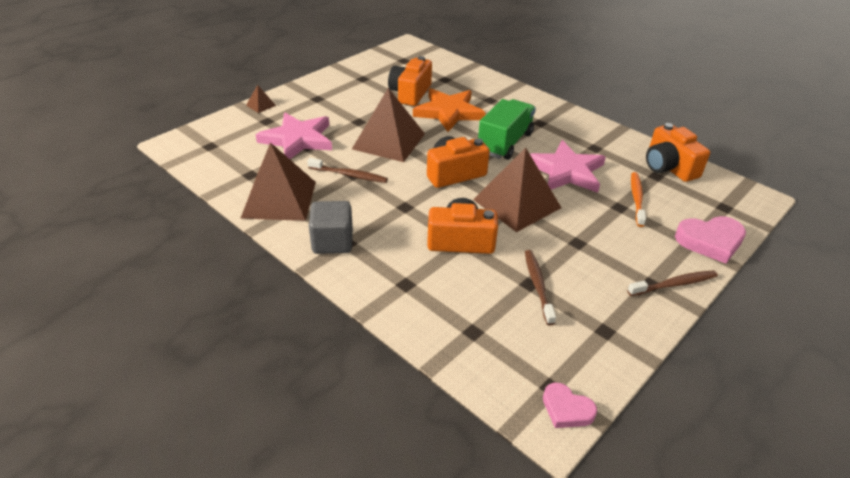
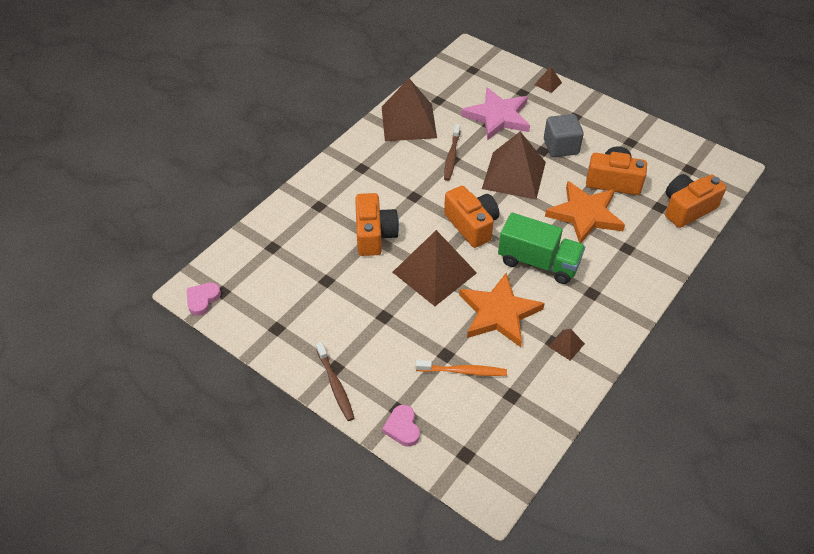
camera: 85 degrees right, 10 degrees up
grey cube [309,201,353,254] -> grey cube moved to [544,114,584,157]
brown toothbrush [525,250,556,325] -> none
pink star [530,140,606,193] -> orange star [459,273,545,347]
orange camera [646,123,710,182] -> orange camera moved to [665,174,726,228]
pink heart [675,216,746,264] -> pink heart [382,405,420,447], size x0.62
none -> brown pyramid [548,329,585,361]

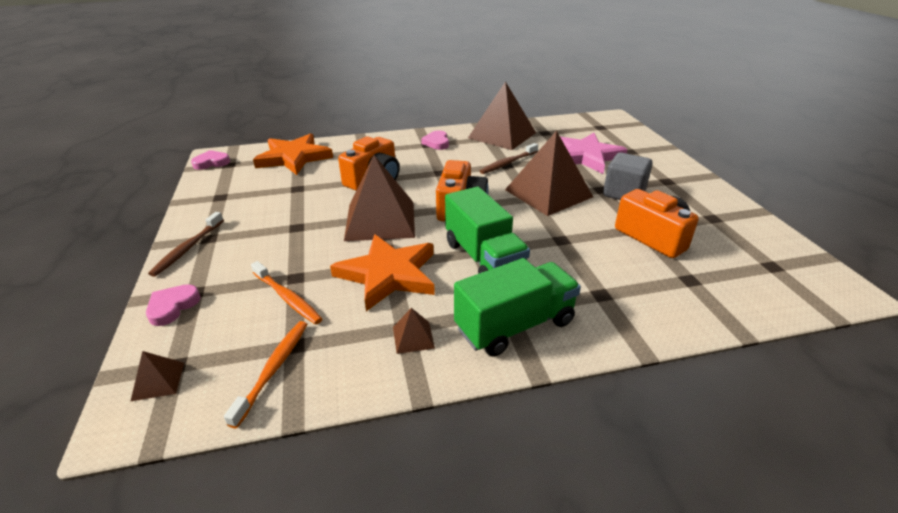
camera: 40 degrees right, 15 degrees down
brown pyramid [534,67,562,93] -> brown pyramid moved to [130,351,184,402]
orange star [545,181,625,243] -> orange star moved to [253,133,333,175]
orange camera [665,174,726,228] -> none
none -> orange toothbrush [224,321,307,428]
none -> pink heart [421,130,449,150]
none -> green truck [454,258,581,357]

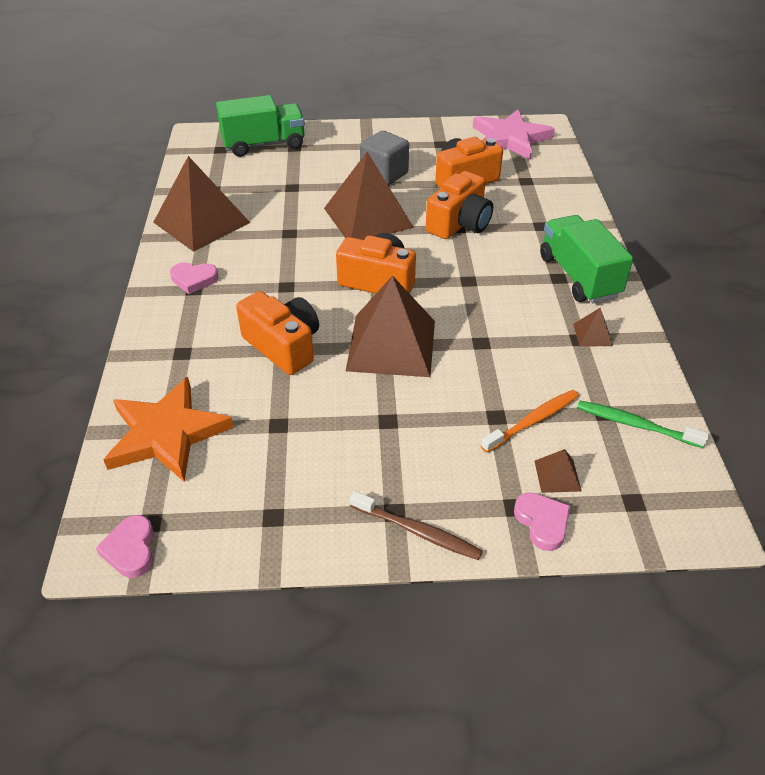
camera: 80 degrees left, 10 degrees up
brown pyramid [130,351,184,402] -> brown pyramid moved to [534,449,581,493]
pink heart [146,284,201,326] -> pink heart turned 150 degrees counterclockwise [514,492,570,551]
orange toothbrush [224,321,307,428] -> green toothbrush [577,400,709,448]
orange star [330,234,435,311] -> none
green truck [445,187,530,274] -> green truck moved to [216,95,305,157]
brown toothbrush [480,143,538,174] -> none
pink star [560,133,628,174] -> pink star moved to [473,109,555,160]
none -> orange camera [426,171,493,239]

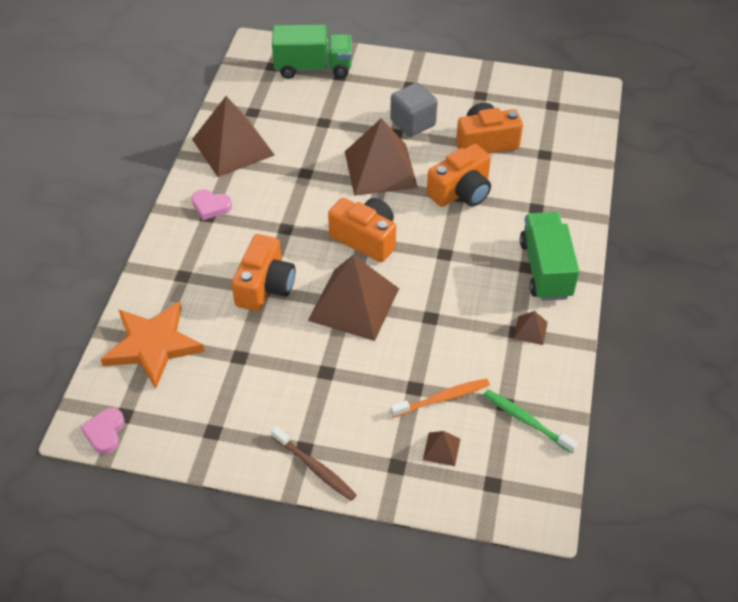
camera: 15 degrees right, 5 degrees up
orange camera [236,291,319,375] -> orange camera turned 45 degrees clockwise [232,234,295,311]
pink star [473,109,555,160] -> none
pink heart [514,492,570,551] -> none

